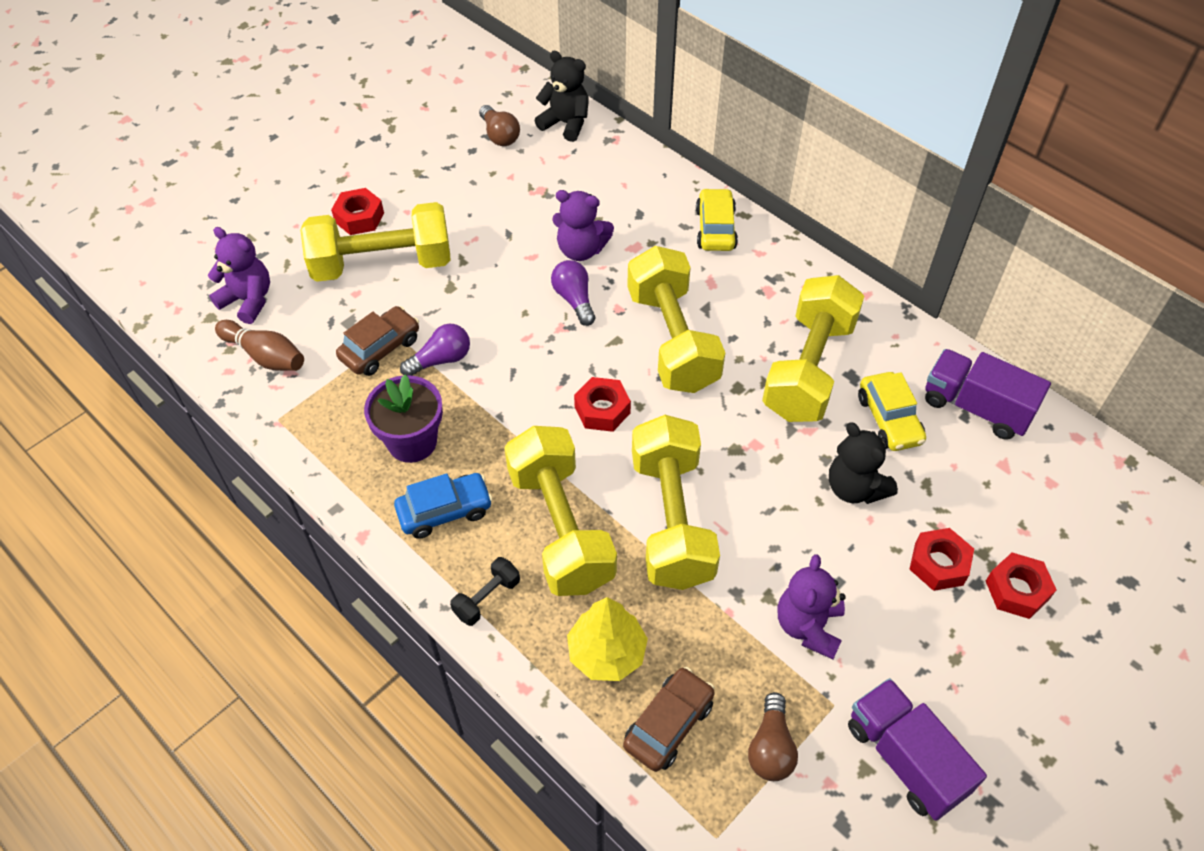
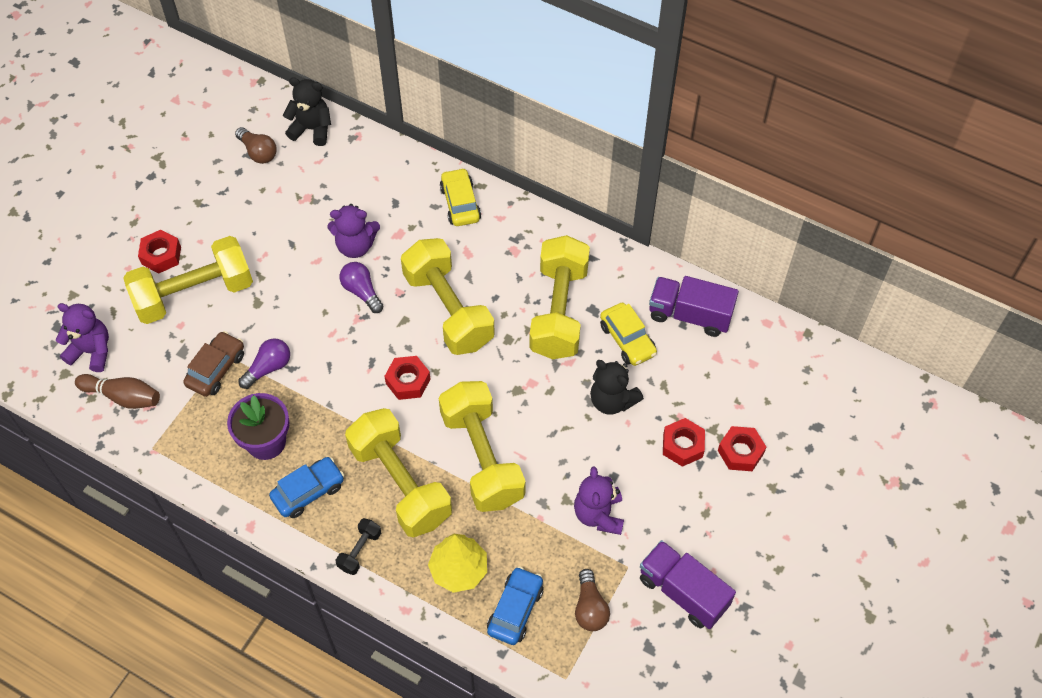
camera: 15 degrees left, 5 degrees up
brown car [623,667,715,772] -> blue car [487,566,544,645]

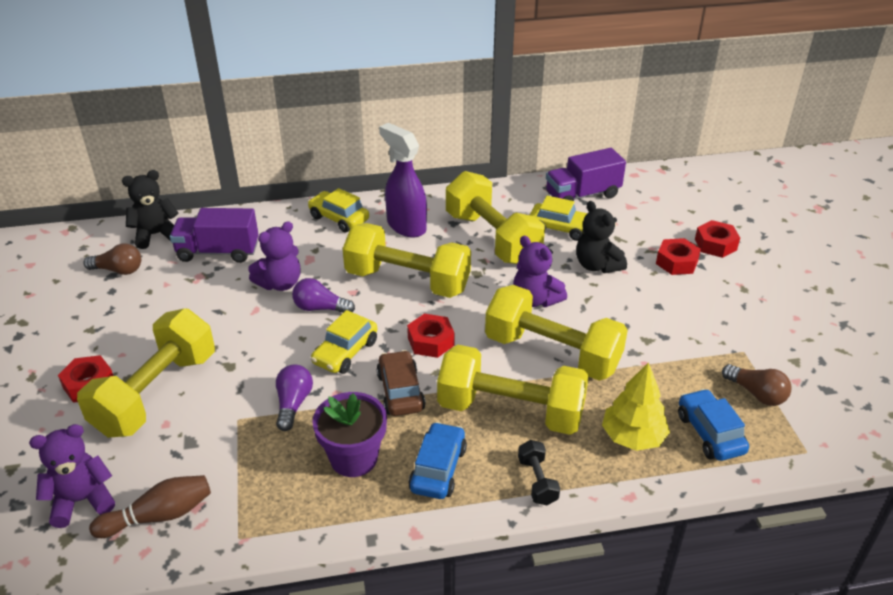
camera: 40 degrees left, 20 degrees down
brown car [183,331,244,397] -> brown car moved to [376,350,426,416]
purple teddy bear [574,467,624,535] -> purple teddy bear moved to [513,236,567,307]
black teddy bear [590,360,644,415] -> black teddy bear turned 60 degrees clockwise [576,201,627,273]
purple truck [640,540,736,629] -> purple truck moved to [170,208,259,263]
none -> yellow car [311,310,377,374]
none -> purple spray bottle [379,123,427,238]

